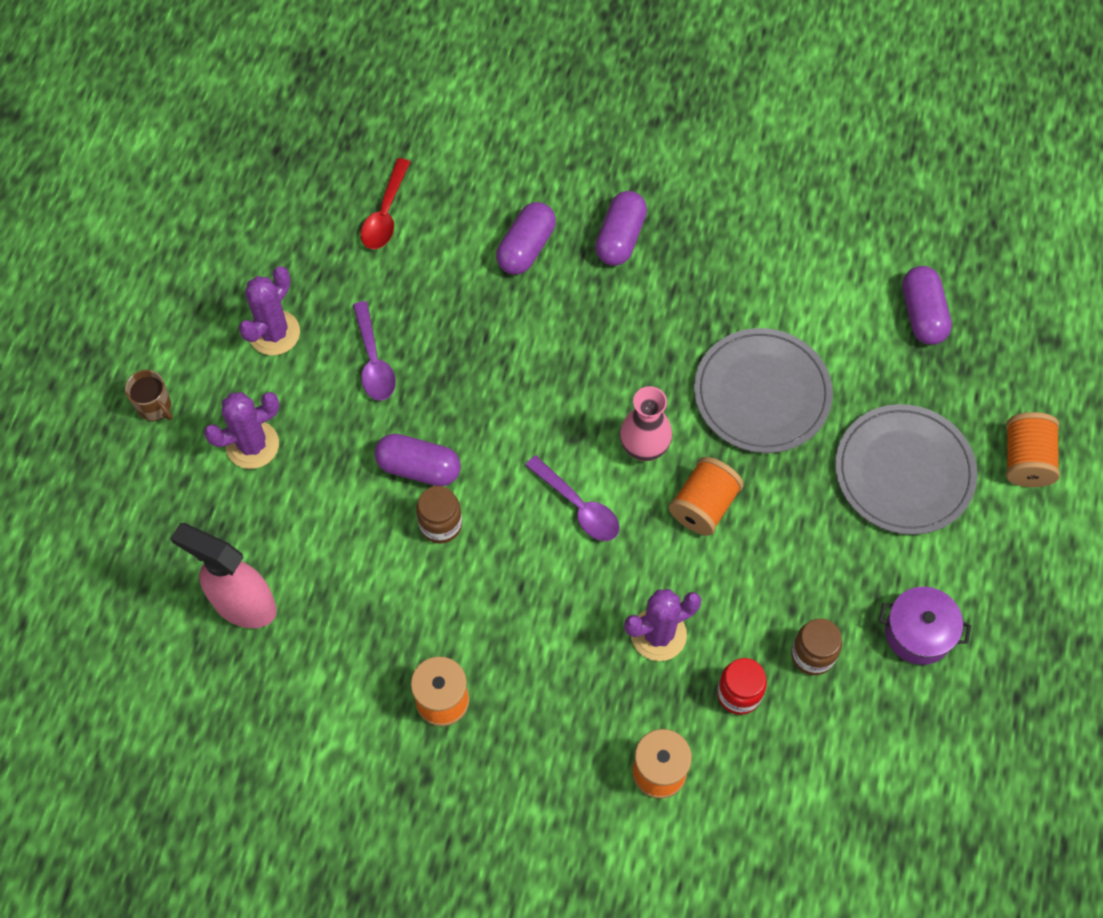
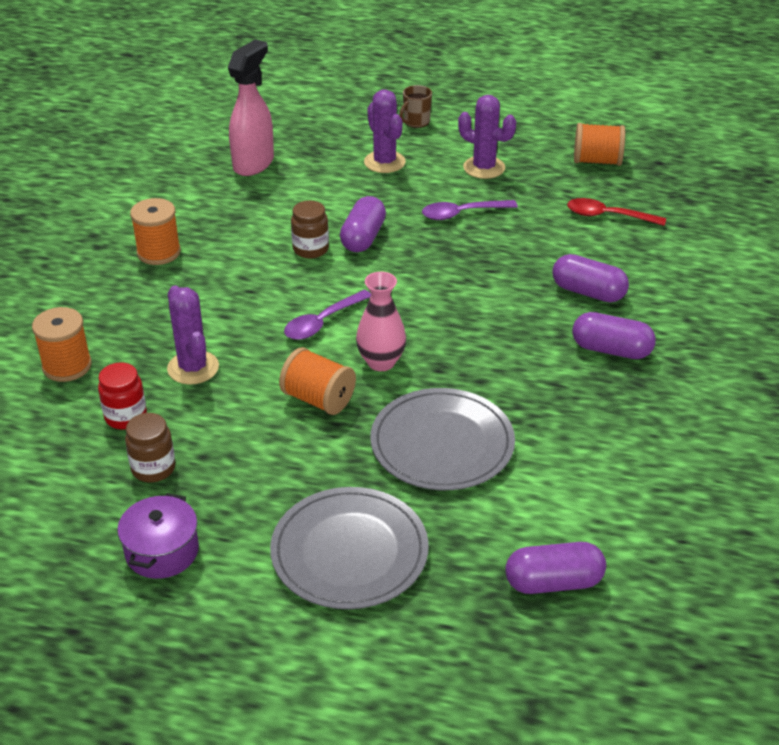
camera: 90 degrees right, 25 degrees down
orange spool [1006,412,1060,487] -> orange spool moved to [574,123,625,166]

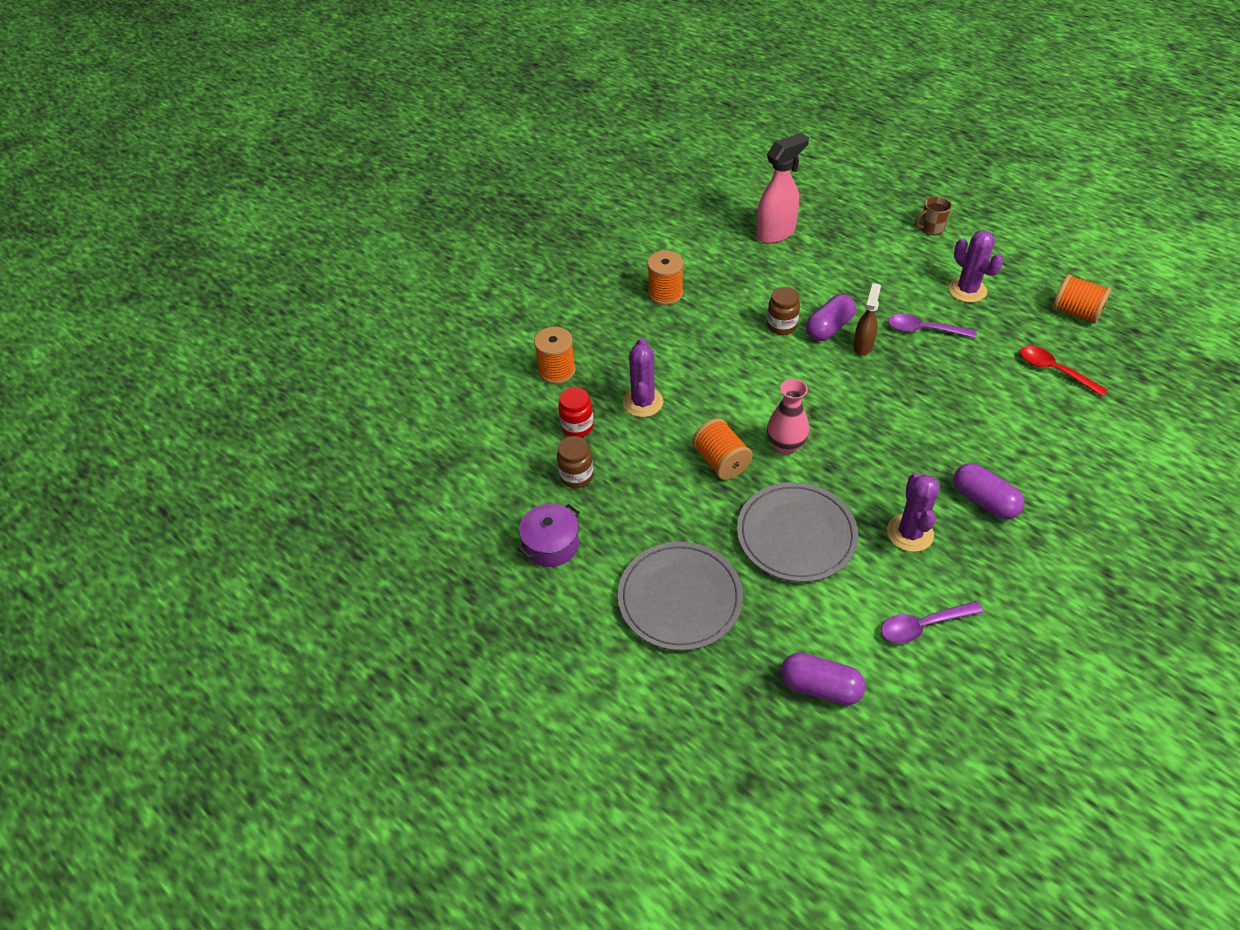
camera: 30 degrees right, 10 degrees up
purple spoon [284,290,371,340] -> purple spoon moved to [881,601,983,643]
purple cactus [364,89,406,173] -> purple cactus moved to [887,473,940,552]
purple capsule [552,254,629,303] -> none
none -> brown spray bottle [853,283,881,355]

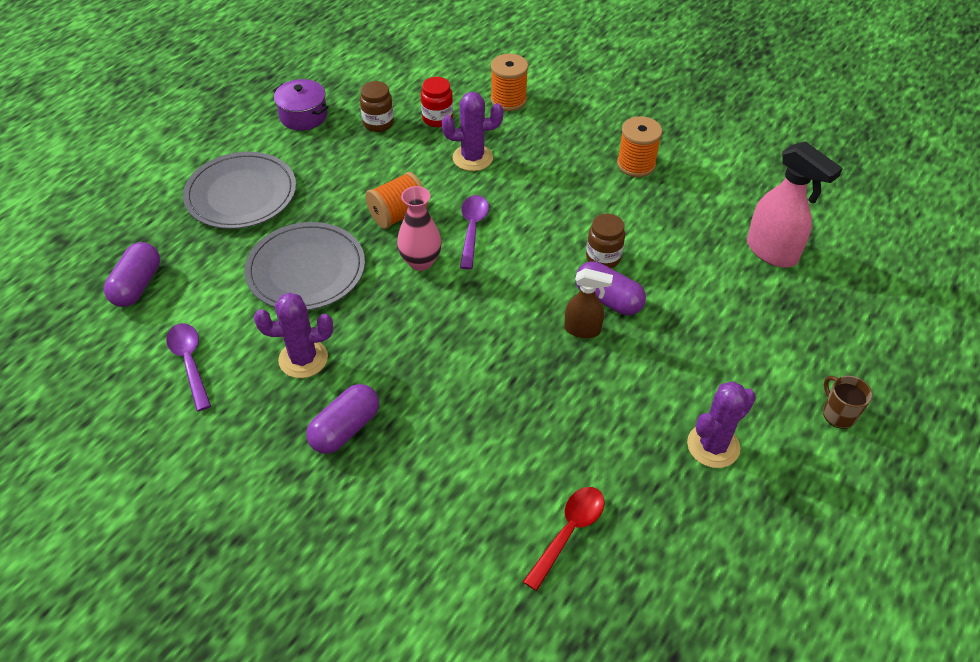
camera: 80 degrees right, 0 degrees up
purple spoon [888,314,976,338] -> purple spoon moved to [460,195,489,269]
orange spool [1052,274,1112,324] -> none

